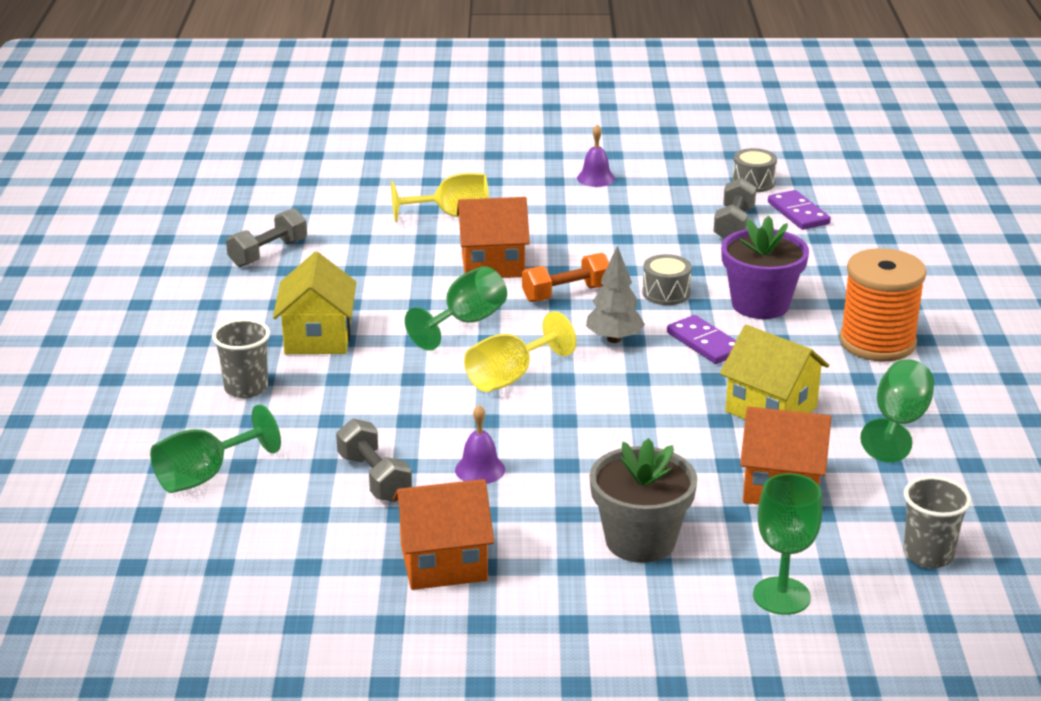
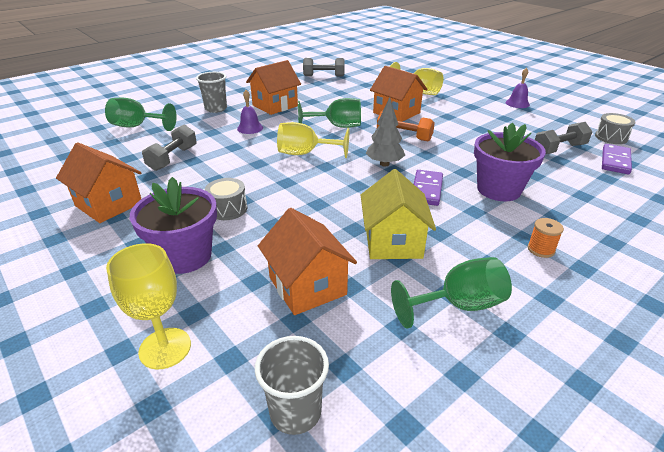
camera: 50 degrees right, 5 degrees up
yellow house [273,252,356,354] -> orange house [246,60,301,115]
purple bell [455,405,505,484] -> purple bell moved to [237,90,263,134]
grey flower pot [589,438,698,563] -> purple flower pot [130,177,217,274]
grey drum [642,254,692,305] -> grey drum moved to [205,178,247,220]
green goblet [753,473,822,615] -> yellow goblet [106,243,191,369]
orange spool [839,248,927,362] -> orange spool [528,218,564,258], size x0.40

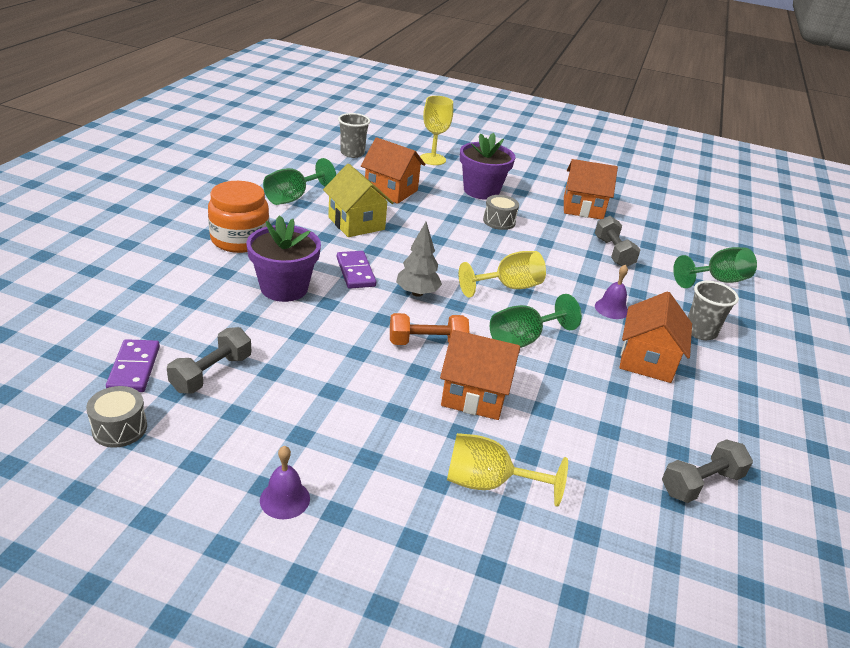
camera: 145 degrees right, 0 degrees up
orange spool [528,218,564,258] -> orange jar [208,181,269,253]

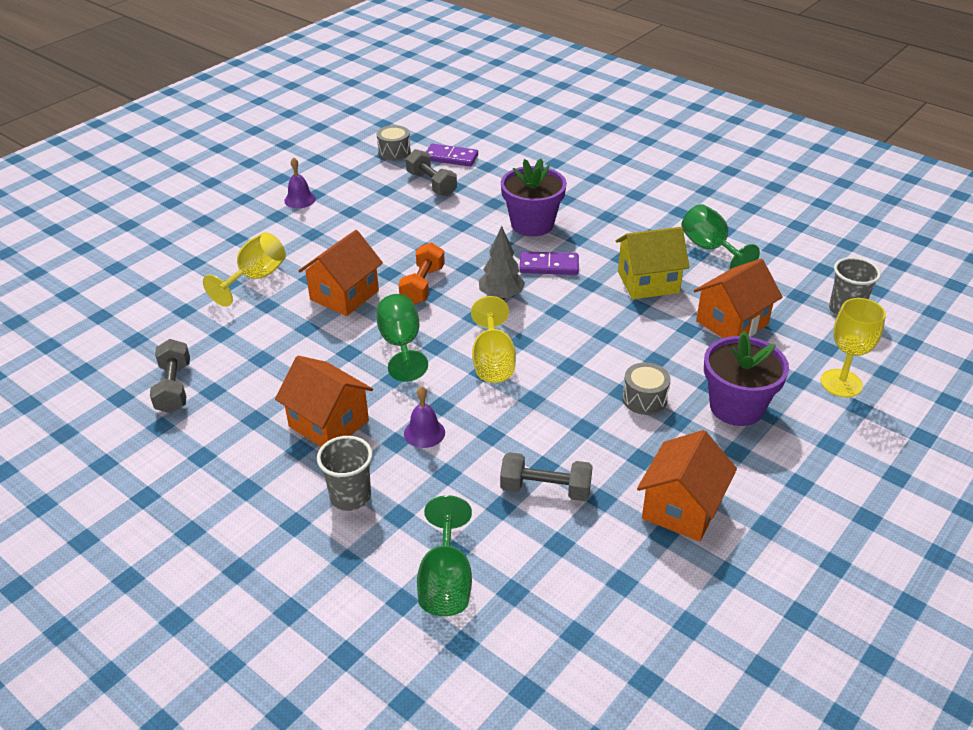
camera: 115 degrees right, 5 degrees up
orange jar [208,181,269,253] -> none

